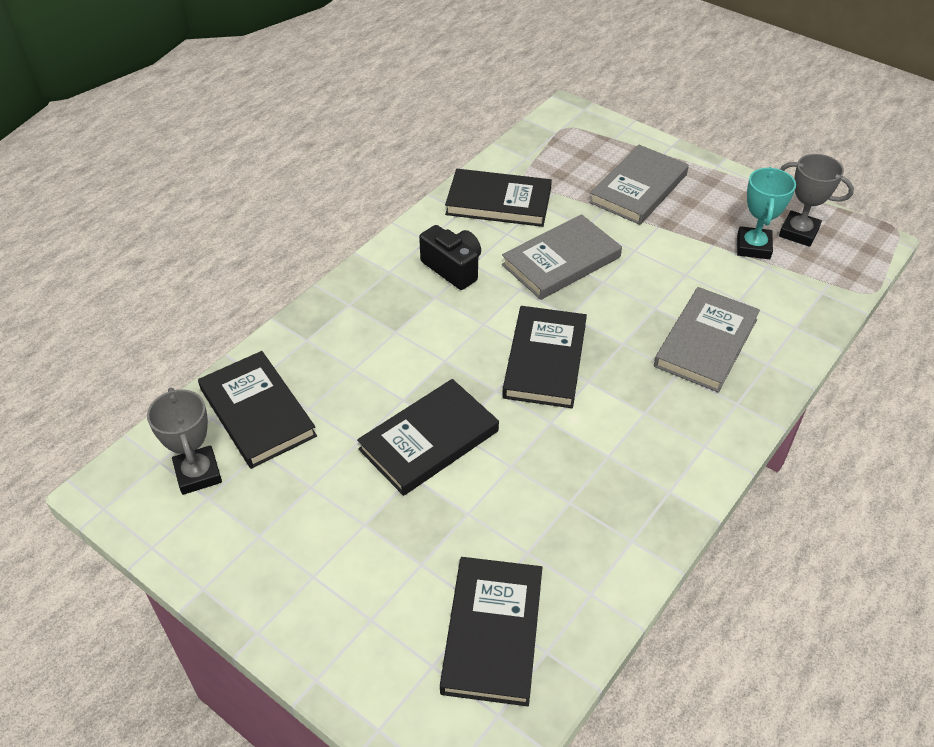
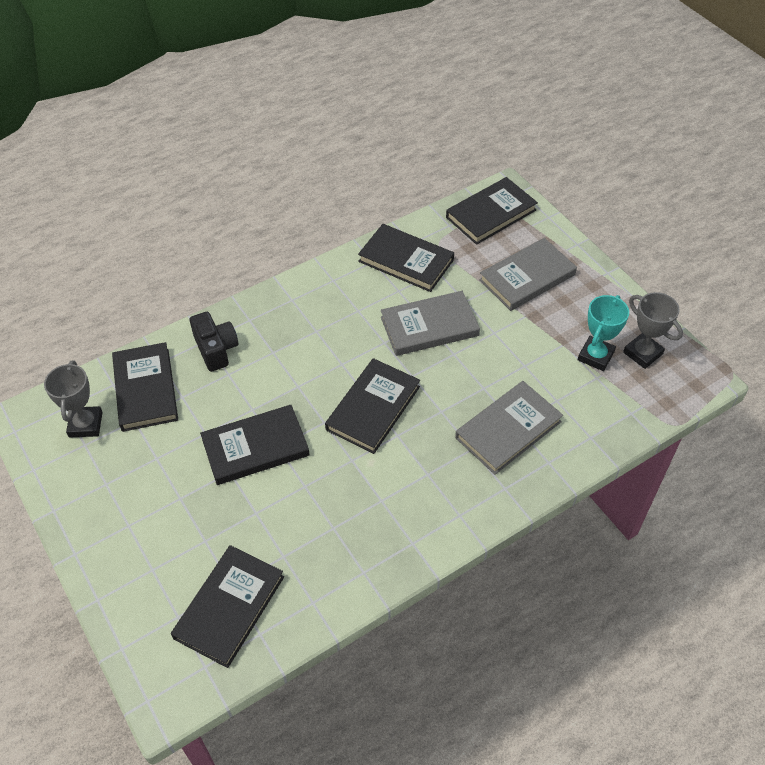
camera: 20 degrees right, 5 degrees up
black camera [419,225,481,290] -> black camera moved to [190,312,238,372]
none -> black book [446,177,538,245]

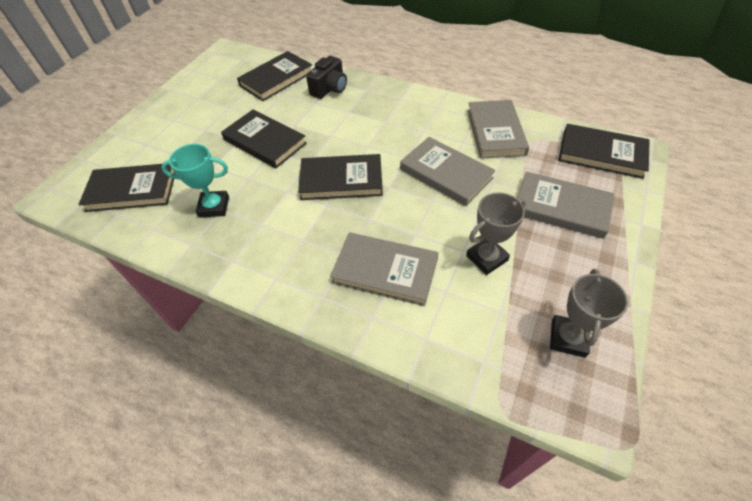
camera: 60 degrees right, 0 degrees up
grey trophy [44,360,103,437] -> grey trophy moved to [466,192,526,275]
black book [358,224,454,292] -> grey book [467,100,529,159]
turquoise trophy [578,295,629,371] -> turquoise trophy moved to [161,144,229,218]

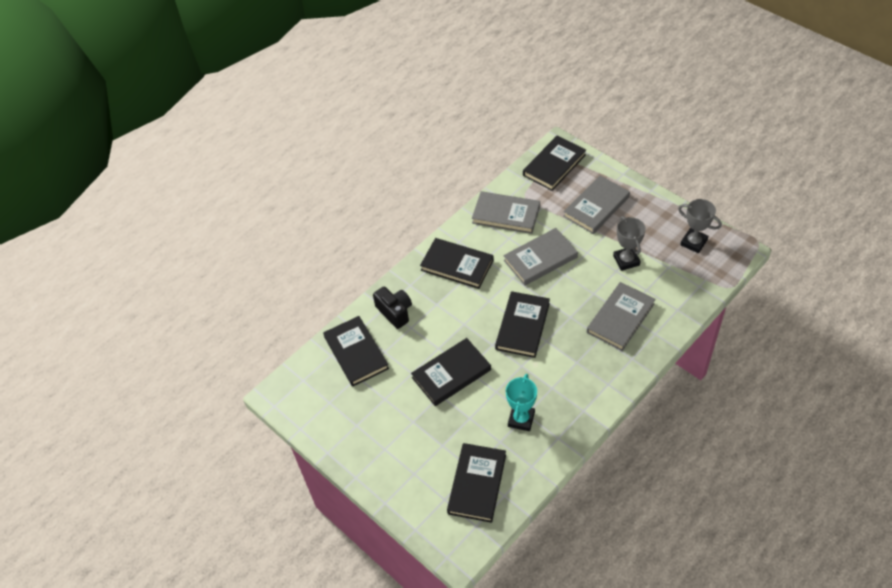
camera: 70 degrees left, 0 degrees up
none -> black book [420,238,494,289]

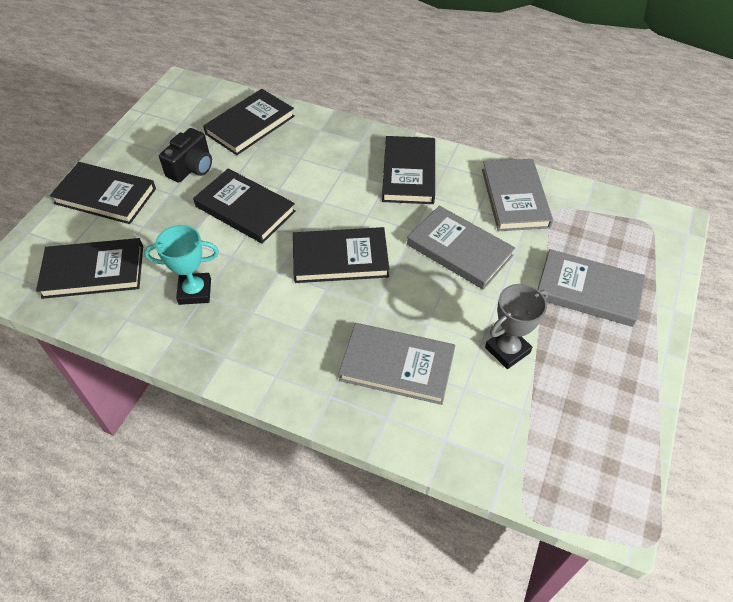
camera: 65 degrees right, 0 degrees up
black camera [373,287,412,329] -> black camera moved to [159,128,212,183]
black book [523,135,586,191] -> black book moved to [50,162,156,224]
grey trophy [678,199,722,253] -> none

